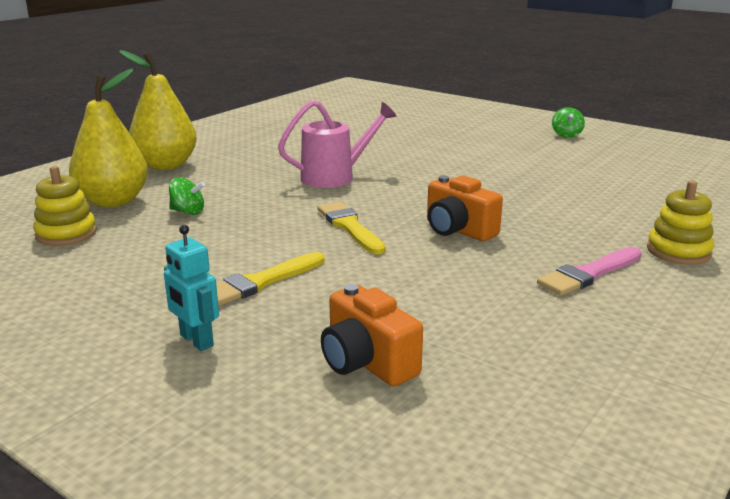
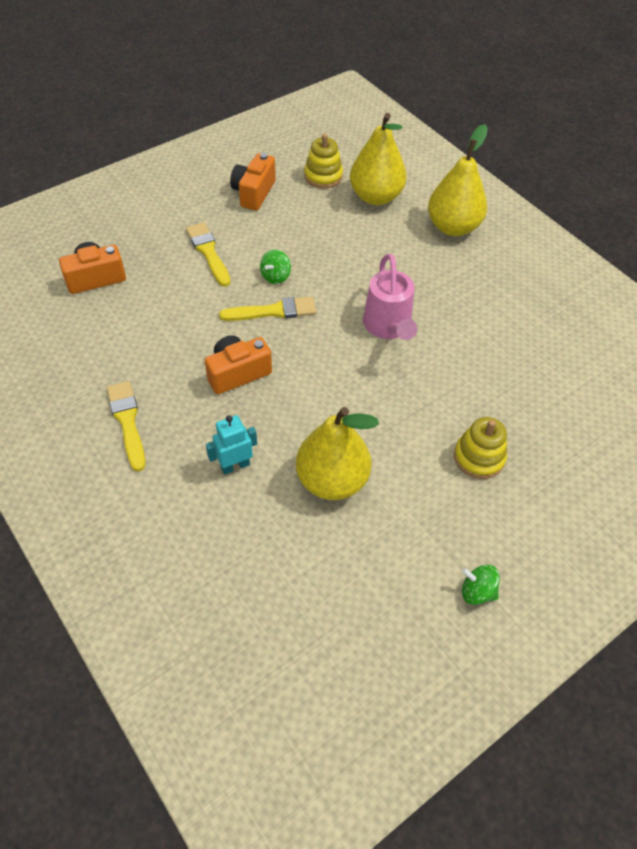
camera: 105 degrees right, 30 degrees up
turquoise robot [164,225,219,351] -> turquoise robot moved to [206,415,257,475]
green spinning top [169,177,205,215] -> green spinning top moved to [260,249,291,284]
pink brush [537,247,642,296] -> yellow brush [107,381,146,472]
yellow stacking toy [647,181,714,265] -> yellow stacking toy moved to [454,417,507,479]
none -> orange camera [230,153,276,210]
none -> yellow pear [296,407,379,500]

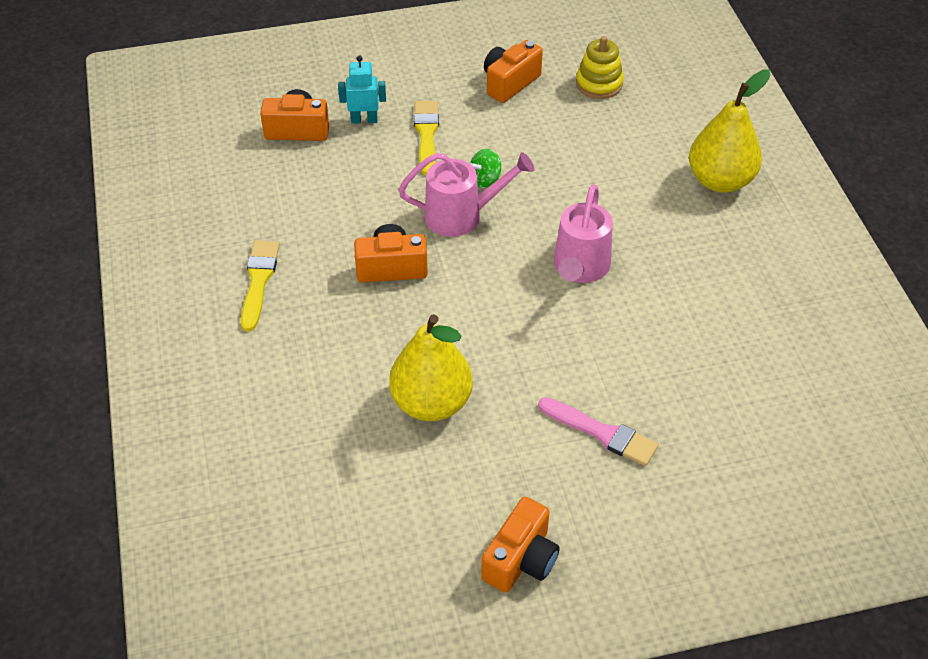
camera: 25 degrees right, 5 degrees down
turquoise robot [206,415,257,475] -> turquoise robot moved to [338,56,386,124]
yellow brush [219,297,316,321] -> pink watering can [398,152,534,237]
yellow pear [350,113,407,205] -> none
yellow stacking toy [454,417,507,479] -> pink brush [538,397,659,466]
green spinning top [462,565,500,605] -> orange camera [481,497,560,593]

